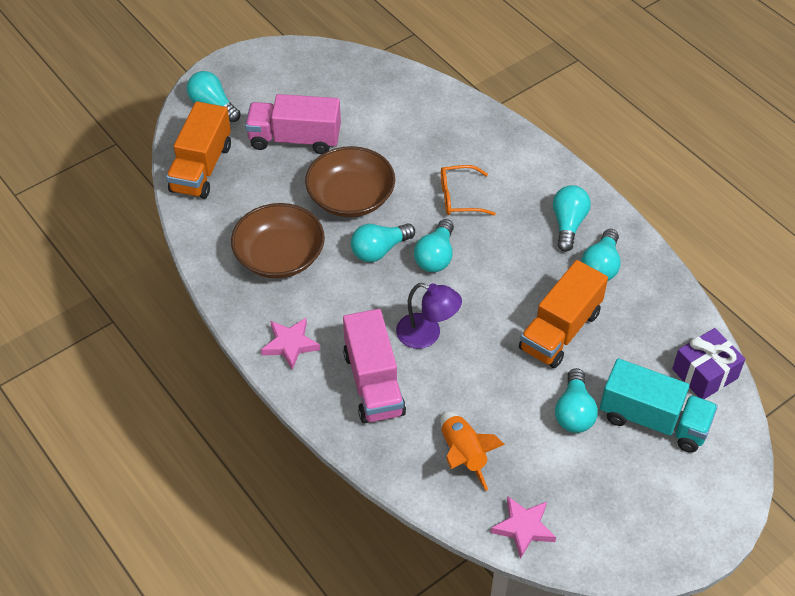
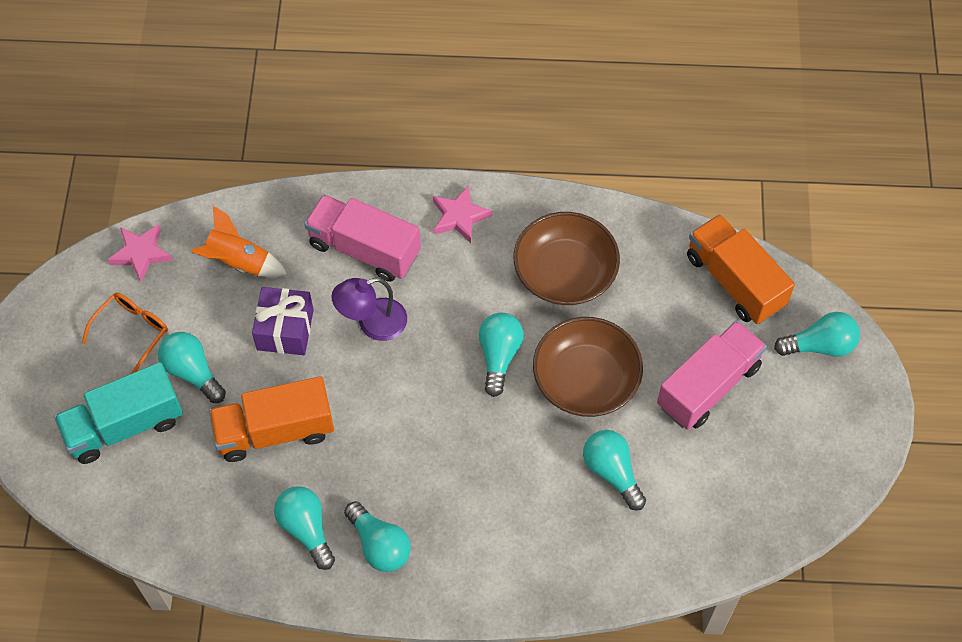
camera: 130 degrees right, 10 degrees up
turquoise light bulb [414,219,454,272] -> turquoise light bulb moved to [583,430,646,511]
orange glasses [441,165,496,215] -> orange glasses moved to [82,293,168,374]
orange truck [519,260,608,368] -> orange truck turned 90 degrees counterclockwise [209,376,334,462]
purple gift [672,328,745,399] -> purple gift moved to [252,287,314,355]

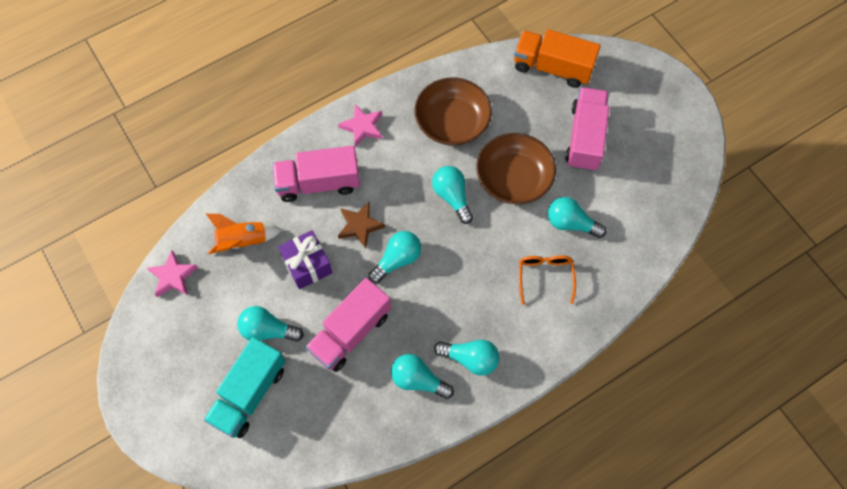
camera: 35 degrees left, 5 degrees up
orange glasses [82,293,168,374] -> orange glasses moved to [519,256,576,305]
orange truck [209,376,334,462] -> pink truck [306,278,391,372]
purple lamp [331,278,407,341] -> brown star [338,202,385,248]
turquoise light bulb [774,312,860,357] -> turquoise light bulb moved to [368,231,421,283]

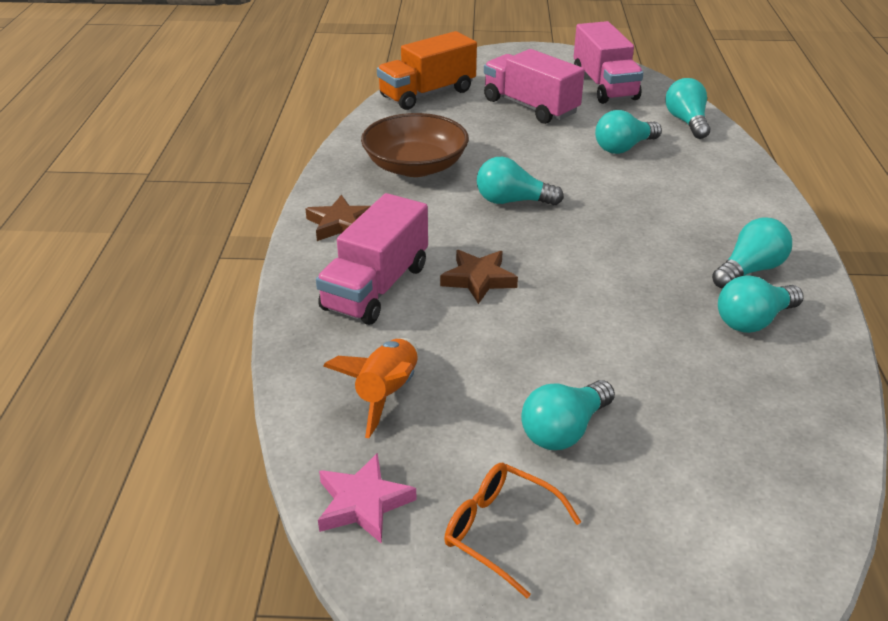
camera: 55 degrees left, 30 degrees down
turquoise truck [204,337,286,438] -> none
purple gift [278,230,333,289] -> none
pink truck [306,278,391,372] -> pink truck moved to [574,21,644,104]
pink star [338,104,382,147] -> brown star [305,195,371,241]
turquoise light bulb [368,231,421,283] -> turquoise light bulb moved to [665,78,710,139]
brown bowl [476,133,556,204] -> none
orange glasses [519,256,576,305] -> orange glasses moved to [444,463,581,598]

